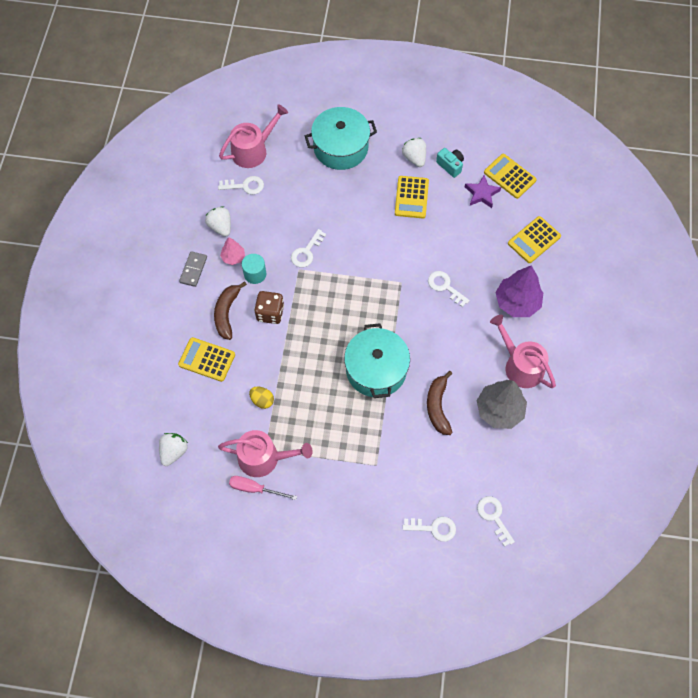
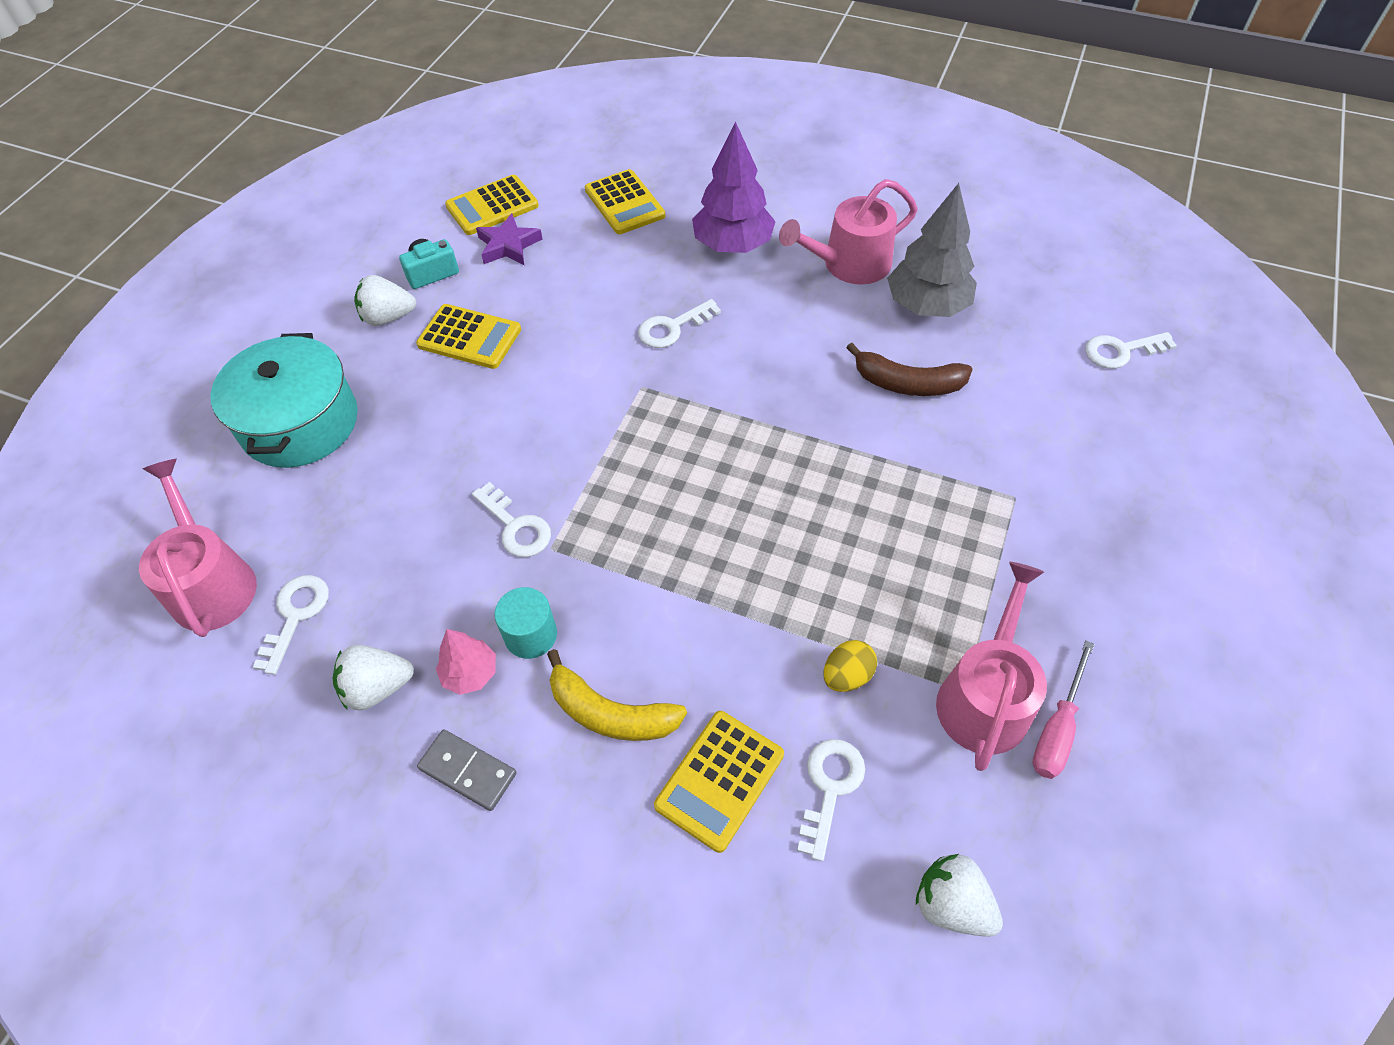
camera: 75 degrees left, 10 degrees down
brown banana [214,281,247,340] -> yellow banana [547,649,687,741]
brown dice [254,291,284,324] -> none
turquoise pot [344,323,410,398] -> none
white key [403,517,456,542] -> white key moved to [797,739,865,861]

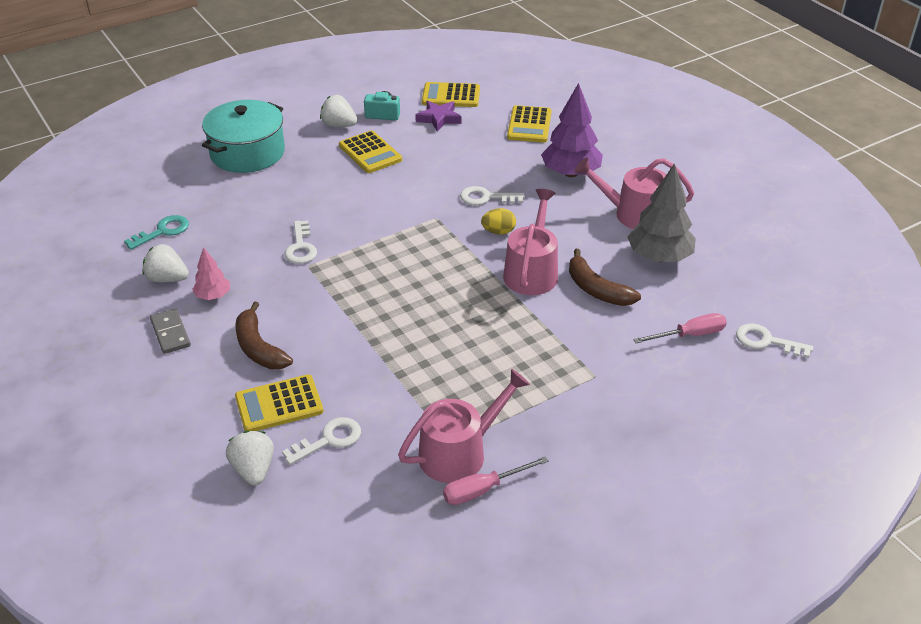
camera: 35 degrees right, 15 degrees down
pink watering can [139,459,257,637] -> pink watering can moved to [503,189,558,295]
white key [253,575,329,675] -> turquoise key [124,215,189,250]
turquoise cylinder [494,587,557,659] -> none
yellow banana [547,649,687,741] -> brown banana [235,301,293,369]
yellow egg [824,640,877,692] -> yellow egg moved to [481,208,516,235]
white strawberry [916,854,1003,937] -> white strawberry moved to [226,431,274,486]
none -> pink screwdriver [633,313,727,343]

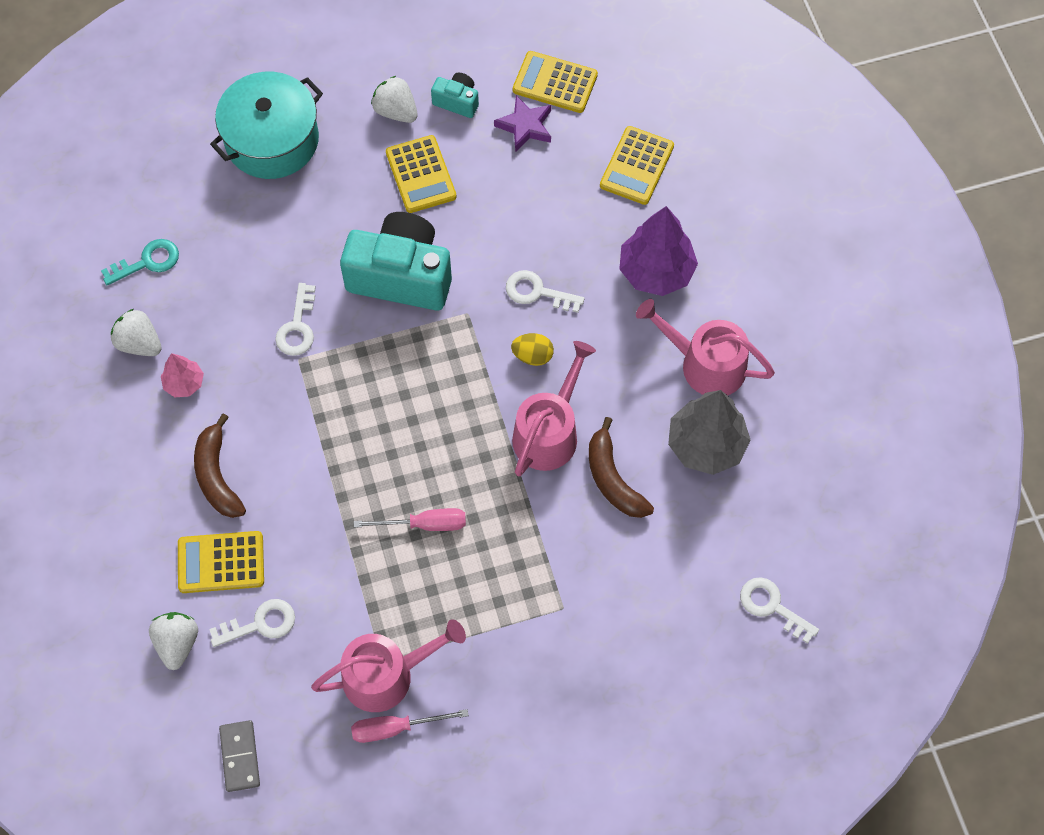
camera: 15 degrees right, 25 degrees up
grey domino [150,308,191,354] -> grey domino moved to [219,720,260,792]
pink screwdriver [633,313,727,343] -> pink screwdriver moved to [354,508,466,531]
none -> turquoise camera [340,212,452,311]

